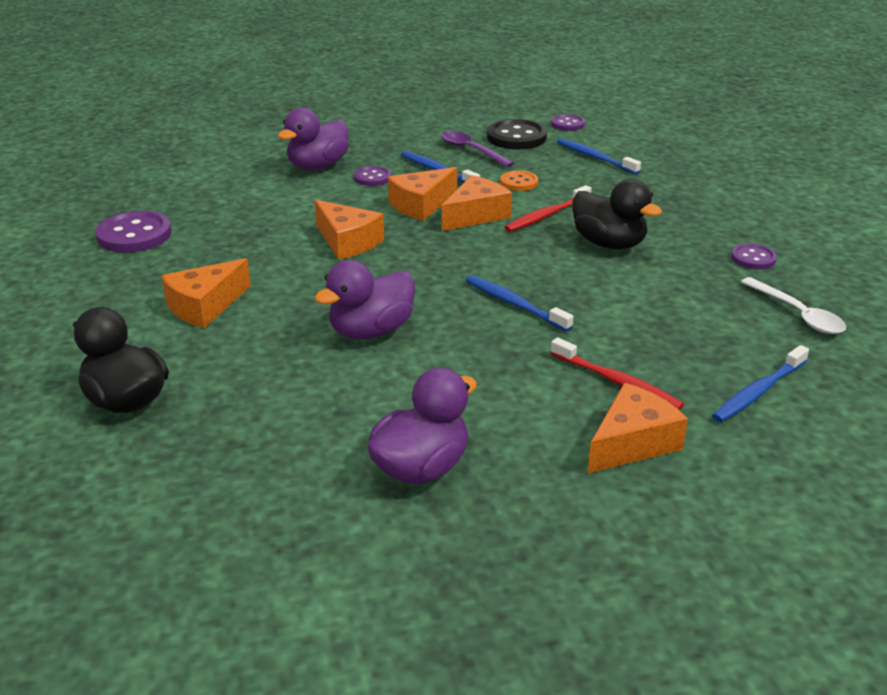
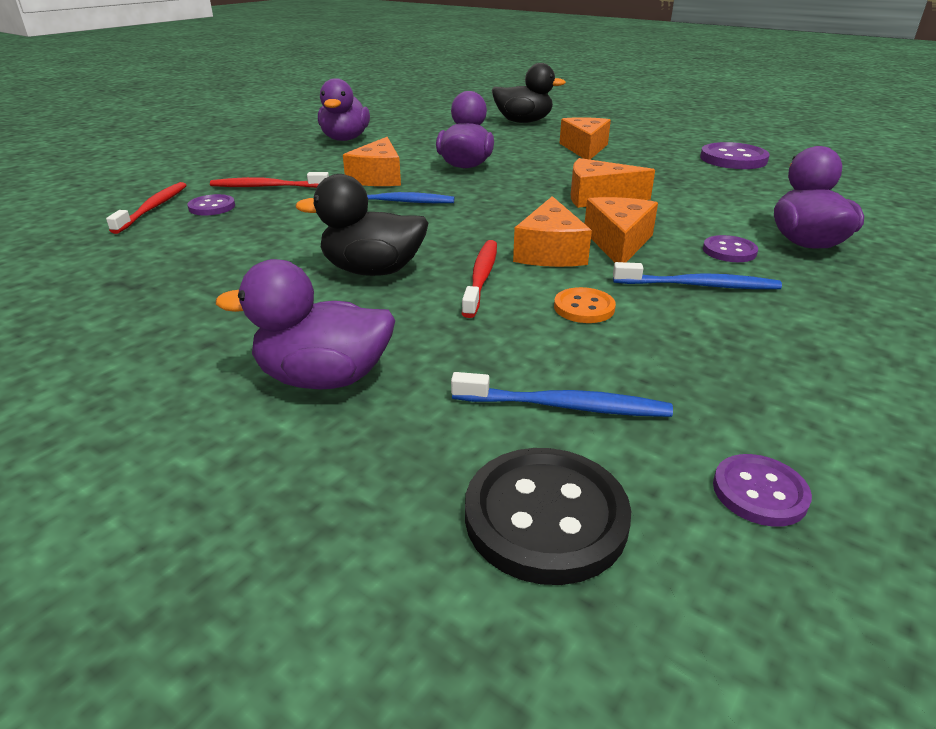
camera: 140 degrees right, 0 degrees up
purple spoon [441,131,514,167] -> none
black button [487,119,547,149] -> black button moved to [465,448,631,585]
orange cheese [587,383,688,474] -> orange cheese moved to [343,137,401,186]
blue toothbrush [712,345,809,422] -> red toothbrush [106,182,186,234]
purple button [731,244,777,269] -> purple button moved to [187,194,235,215]
white spoon [741,277,846,334] -> none
none -> purple duck [216,259,395,389]

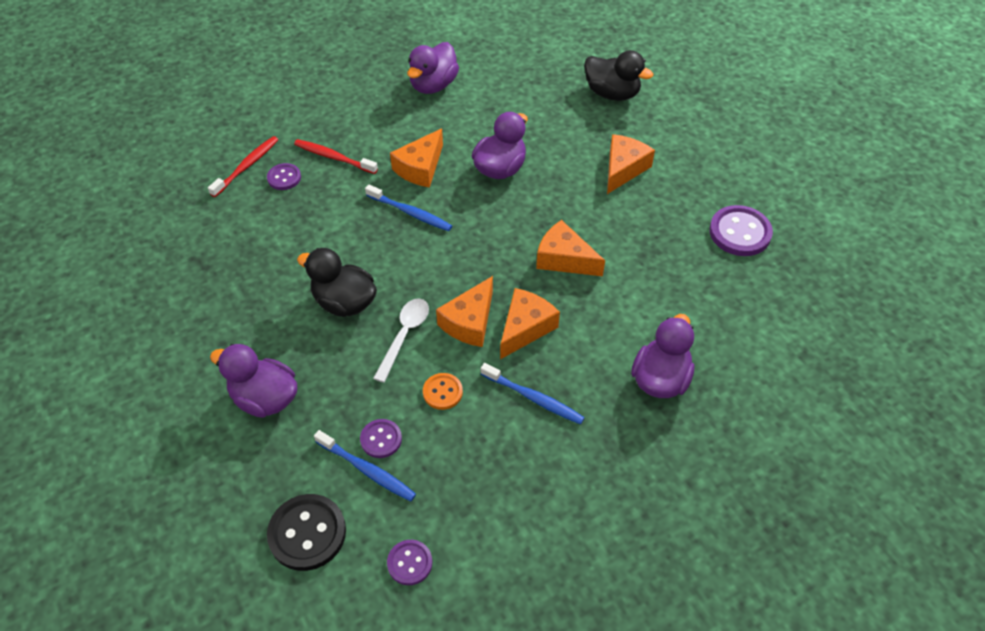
camera: 25 degrees right, 20 degrees up
red toothbrush [462,240,497,318] -> white spoon [373,298,429,383]
purple button [703,235,758,262] -> purple button moved to [360,419,402,458]

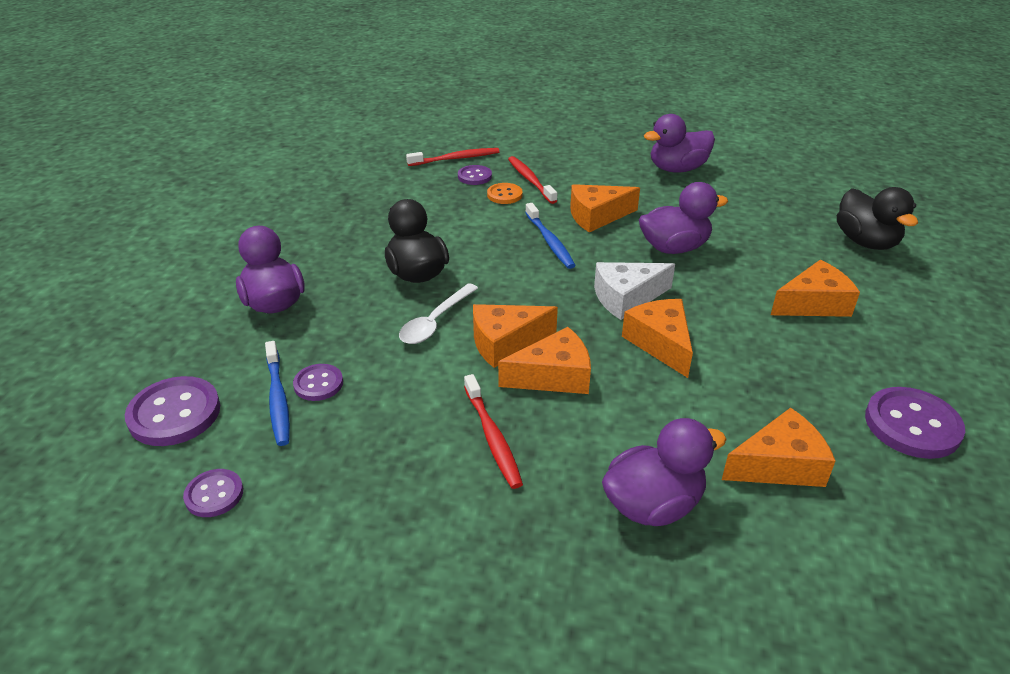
camera: 40 degrees right, 15 degrees down
black button [267,494,346,571] -> purple button [125,376,220,446]
white spoon [373,298,429,383] -> white spoon turned 150 degrees clockwise [399,283,478,344]
orange button [423,373,463,410] -> orange button moved to [487,183,523,204]
blue toothbrush [481,363,585,424] -> red toothbrush [464,374,523,489]
none -> white cheese [594,262,675,320]
none -> orange cheese [722,408,835,487]

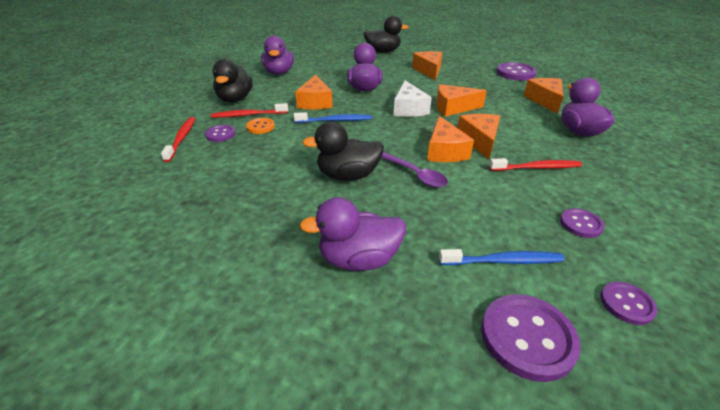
camera: 75 degrees left, 0 degrees up
purple button [293,364,343,401] -> purple button moved to [560,208,604,238]
white spoon [399,283,478,344] -> purple spoon [381,152,448,188]
none -> black duck [213,59,253,103]

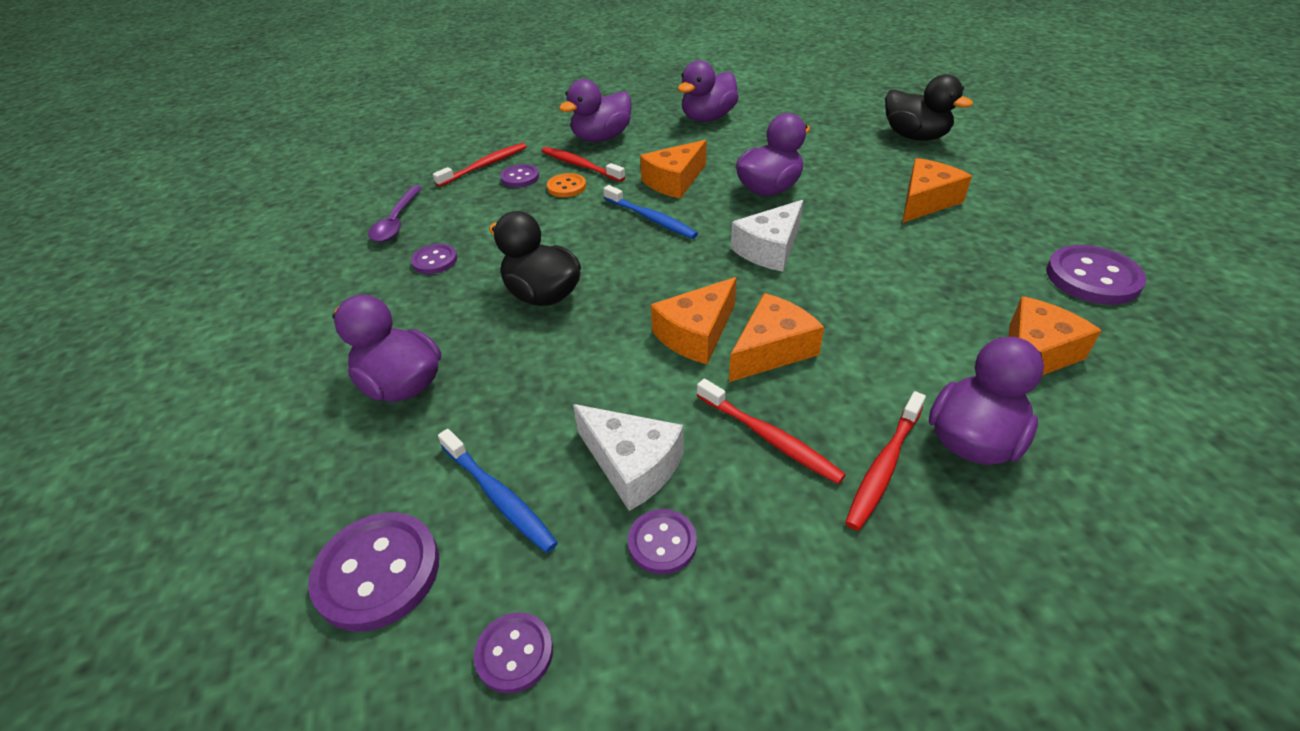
camera: 50 degrees right, 5 degrees up
black duck [213,59,253,103] -> purple duck [559,79,631,142]
purple spoon [381,152,448,188] -> purple spoon moved to [368,186,422,242]
orange cheese [436,84,487,117] -> none
none -> purple button [411,244,457,274]
none -> white cheese [573,404,684,511]
none -> red toothbrush [845,391,926,531]

